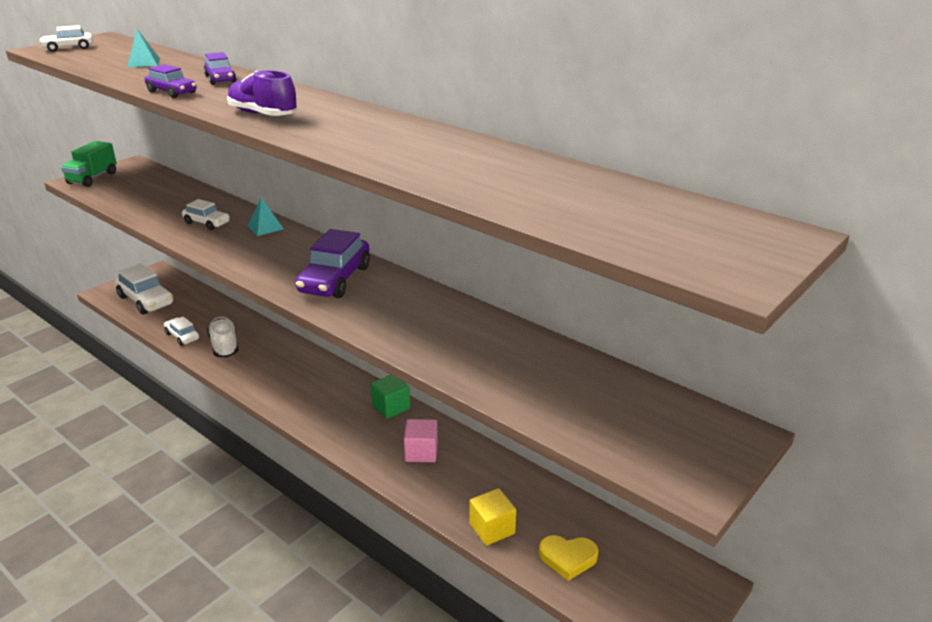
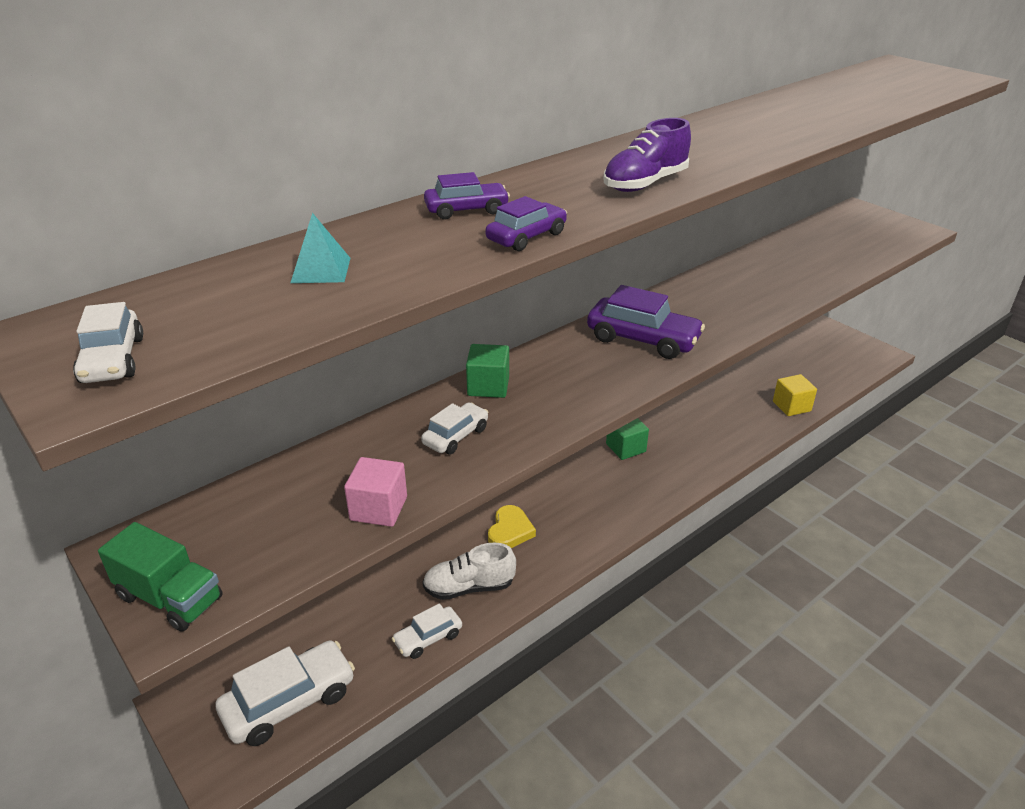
camera: 80 degrees left, 5 degrees up
turquoise pyramid [247,198,284,236] -> green cube [466,344,509,398]
pink cube [404,419,438,462] -> pink cube moved to [344,457,407,527]
yellow heart [539,535,599,581] -> yellow heart moved to [488,505,536,548]

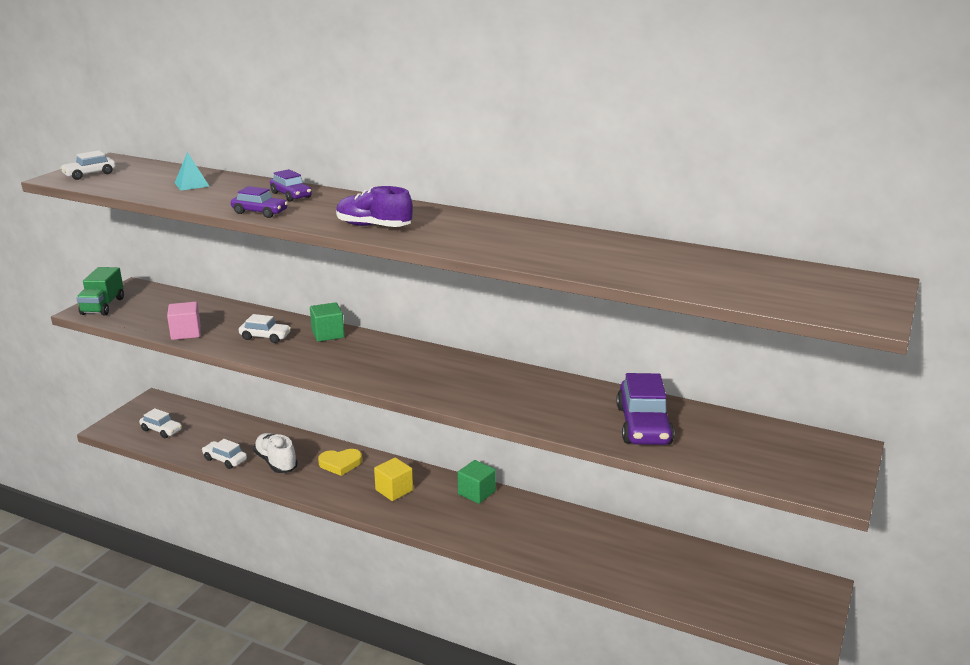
camera: 65 degrees right, 10 degrees down
white car [215,640,355,746] -> white car [139,408,182,438], size x0.57
purple car [587,285,705,359] -> purple car moved to [616,373,674,445]
yellow cube [773,374,817,416] -> yellow cube moved to [374,457,413,501]

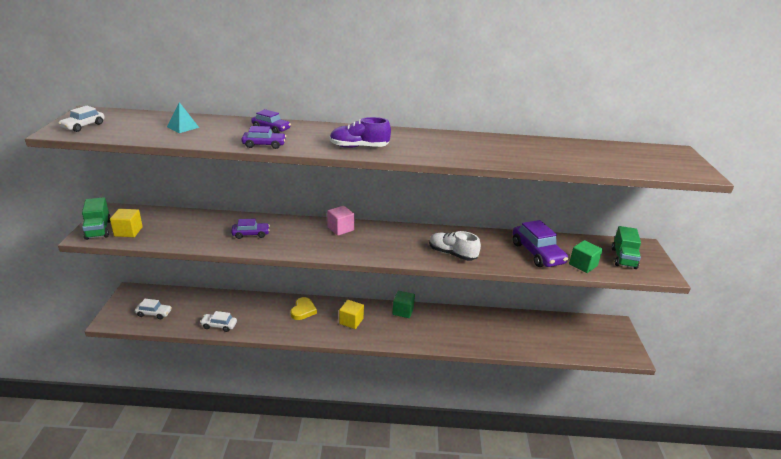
camera: 25 degrees left, 5 degrees up
pink cube [167,302,201,340] -> pink cube moved to [327,206,355,236]
white car [239,314,291,343] -> purple car [231,219,270,239]
white shoe [253,433,298,473] -> white shoe moved to [429,231,481,261]
green cube [310,302,345,342] -> green cube moved to [569,240,603,273]
yellow heart [318,449,362,476] -> yellow heart turned 45 degrees counterclockwise [290,297,317,320]
none -> yellow cube [110,209,143,237]
none -> green truck [612,226,641,269]

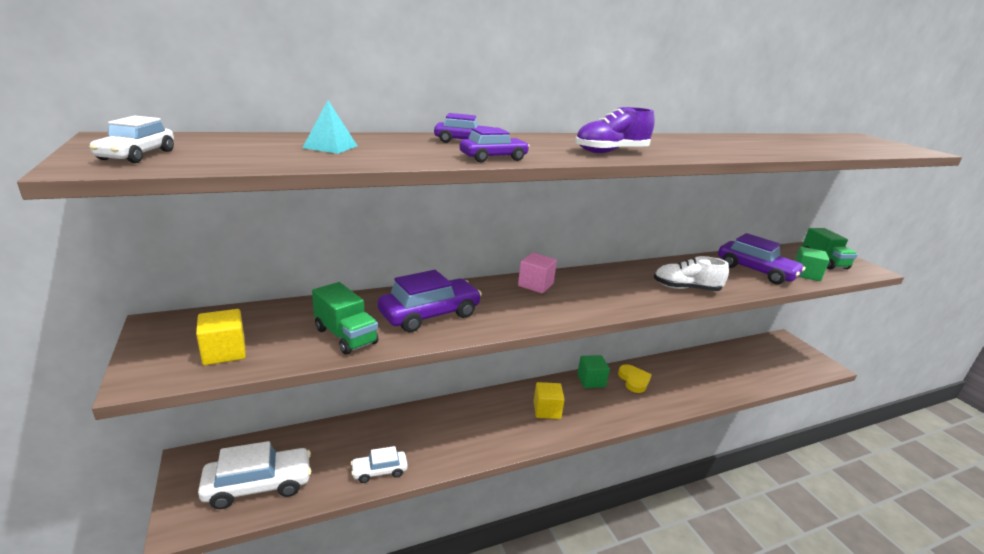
camera: 25 degrees left, 5 degrees down
green truck [82,197,111,240] -> green truck moved to [312,282,378,355]
white car [135,299,172,319] -> white car [198,441,311,509], size x1.76
purple car [231,219,270,239] -> purple car [378,270,482,332], size x1.76
yellow heart [290,297,317,320] -> yellow heart moved to [618,364,652,393]

